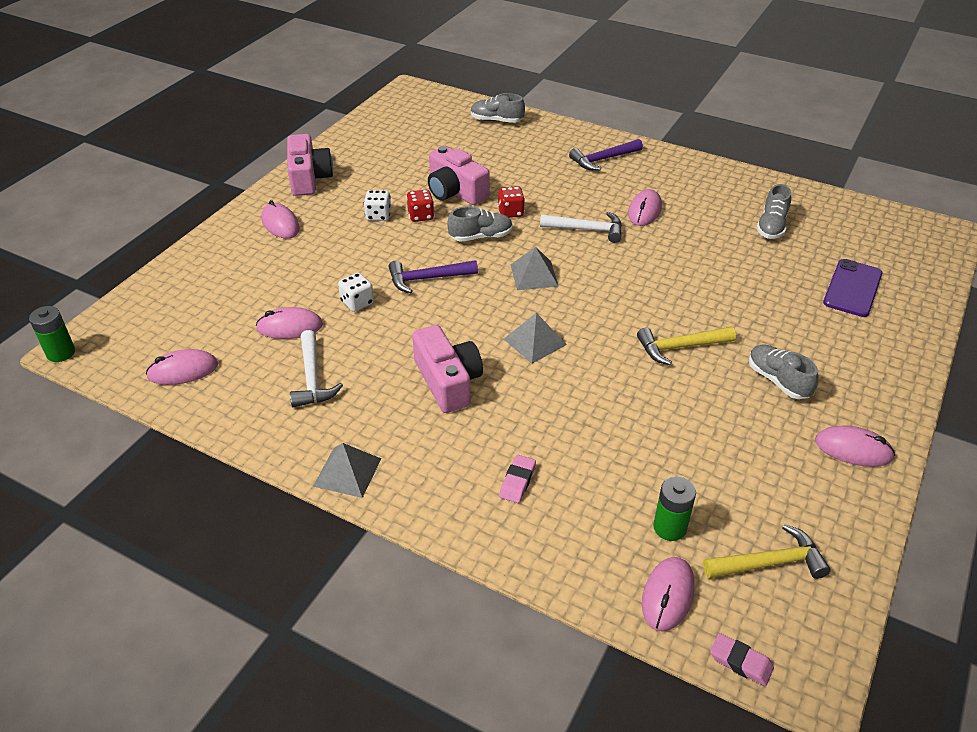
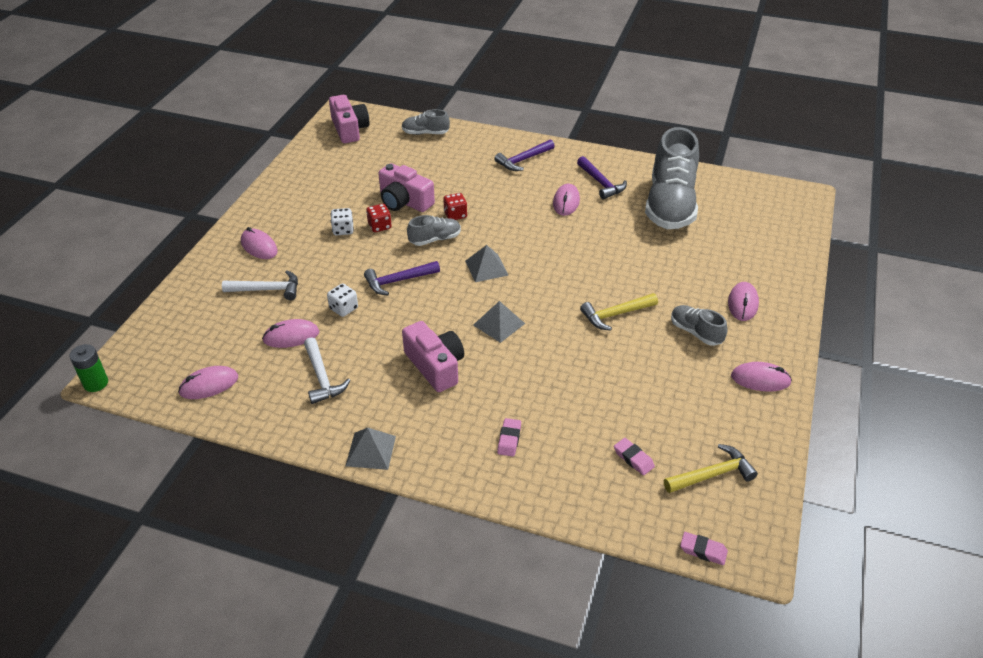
camera: 10 degrees left, 0 degrees up
pink camera [287,134,333,196] -> pink camera moved to [329,95,370,143]
white hammer [540,212,622,243] -> white hammer moved to [222,270,298,300]
pink mouse [642,557,695,632] -> pink mouse moved to [728,282,759,321]
green battery [653,477,696,541] -> pink eraser [614,438,655,475]
grey shoe [756,184,791,239] -> grey shoe [645,127,699,229], size x2.18
purple phone [823,259,882,317] -> none
none -> purple hammer [577,156,627,199]

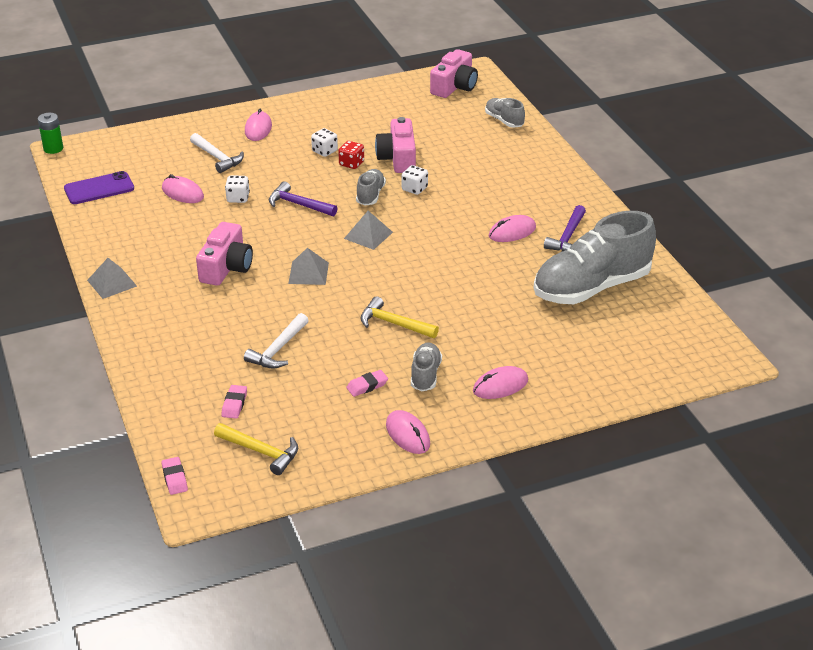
camera: 50 degrees right, 5 degrees down
pink mouse [178,366,238,399] -> purple phone [64,171,134,204]
white hammer [304,337,351,404] -> white hammer moved to [244,313,309,368]
grey shoe [407,215,461,246] -> grey shoe turned 105 degrees counterclockwise [356,169,386,206]
red dice [443,193,467,220] -> white dice [402,165,428,195]
purple hammer [494,140,555,171] -> none
pink eraser [497,418,521,457] -> pink eraser moved to [346,370,388,397]

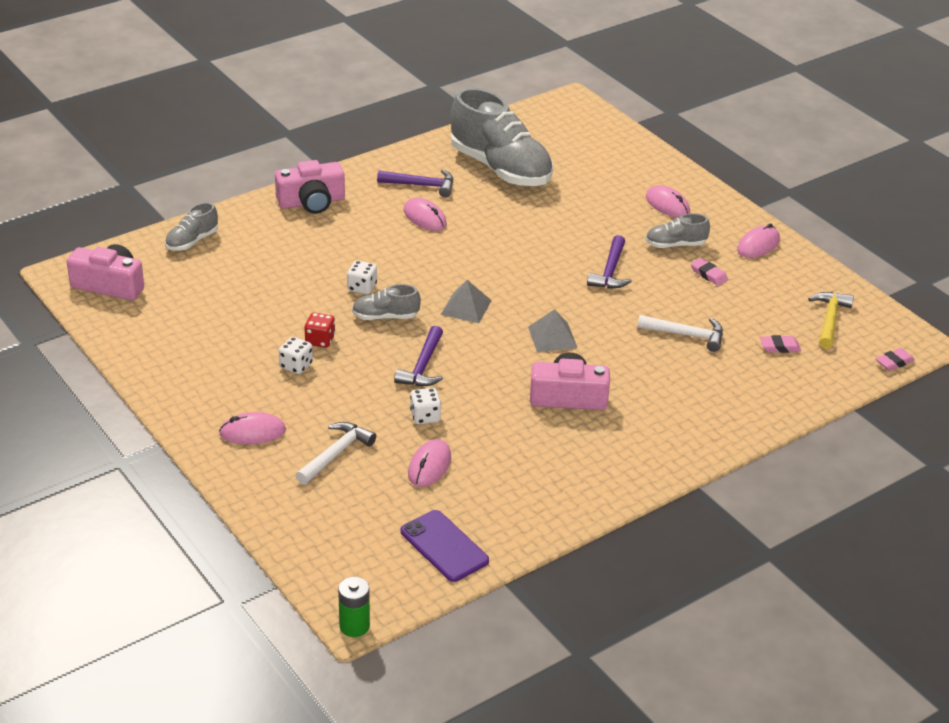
camera: 105 degrees left, 0 degrees up
grey pyramid [87,258,137,299] -> none
yellow hammer [360,296,439,338] -> purple hammer [587,235,632,288]
pink camera [375,117,416,173] -> pink camera moved to [275,160,345,214]

